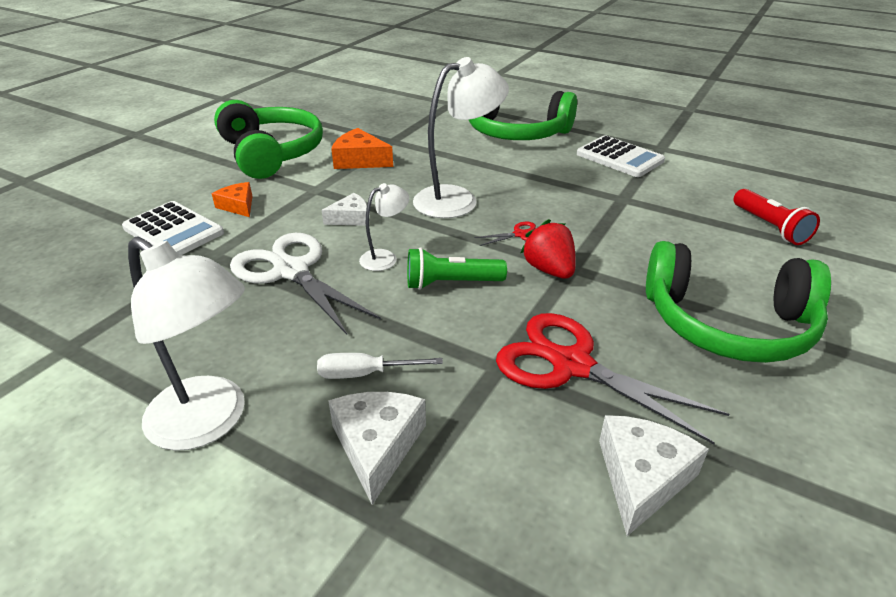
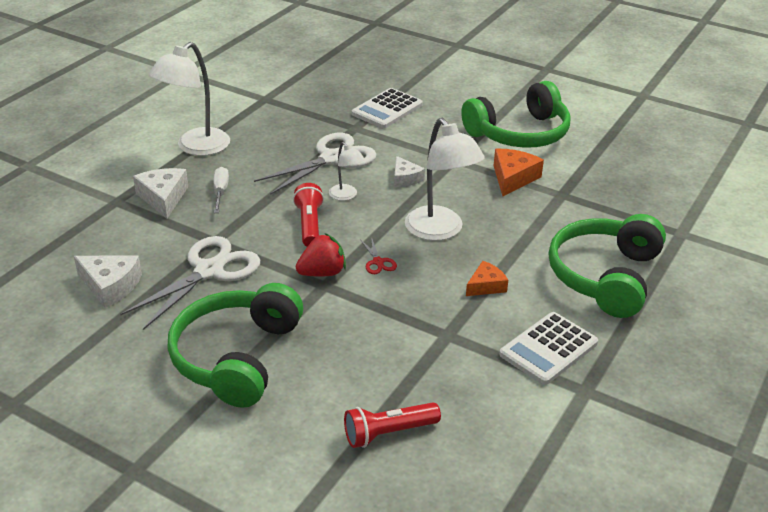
camera: 90 degrees right, 0 degrees up
orange cheese [212,182,252,217] -> orange cheese moved to [466,261,508,296]
white cheese [328,392,426,505] -> white cheese turned 105 degrees counterclockwise [133,168,188,218]
green flashlight [407,247,507,290] -> red flashlight [293,183,324,247]
red scissors [496,313,729,444] -> white scissors [121,236,260,330]

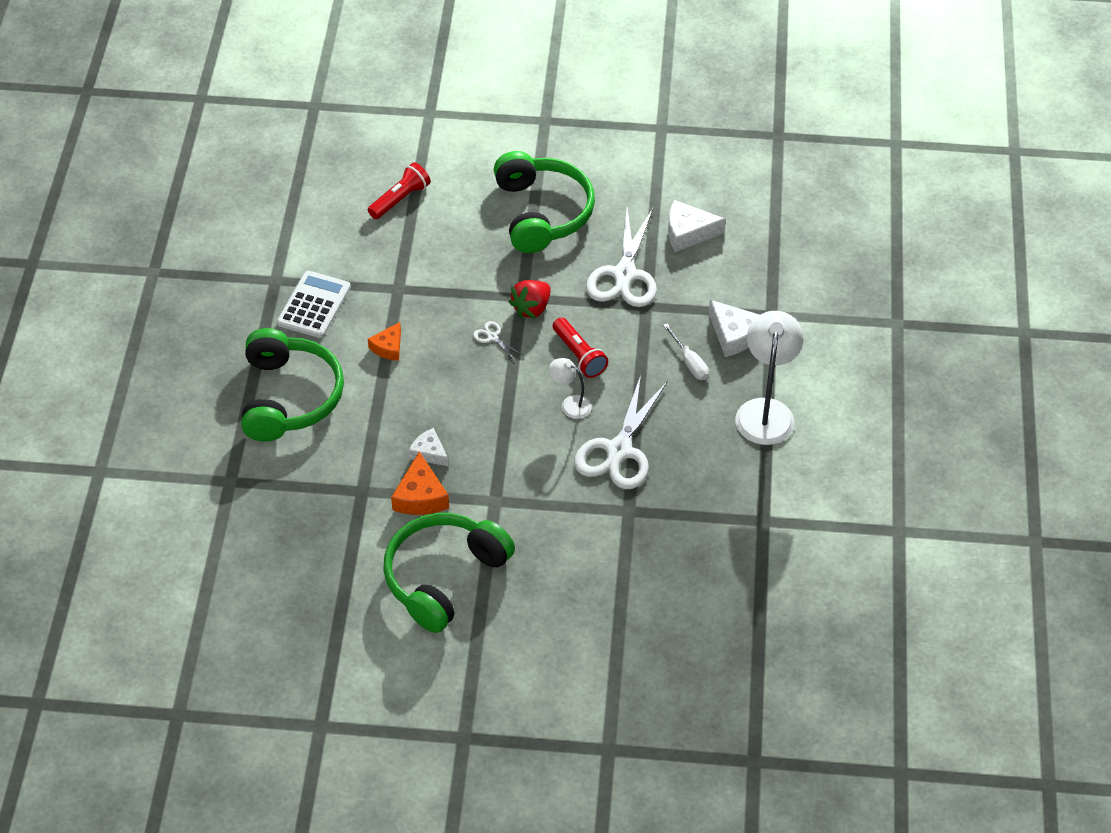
camera: 155 degrees right, 15 degrees up
white calculator [352,88,423,128] -> none
red scissors [360,237,397,274] -> white scissors [473,321,523,361]
white cheese [394,156,425,187] -> white cheese moved to [409,428,448,466]
white lamp [405,118,485,241] -> none

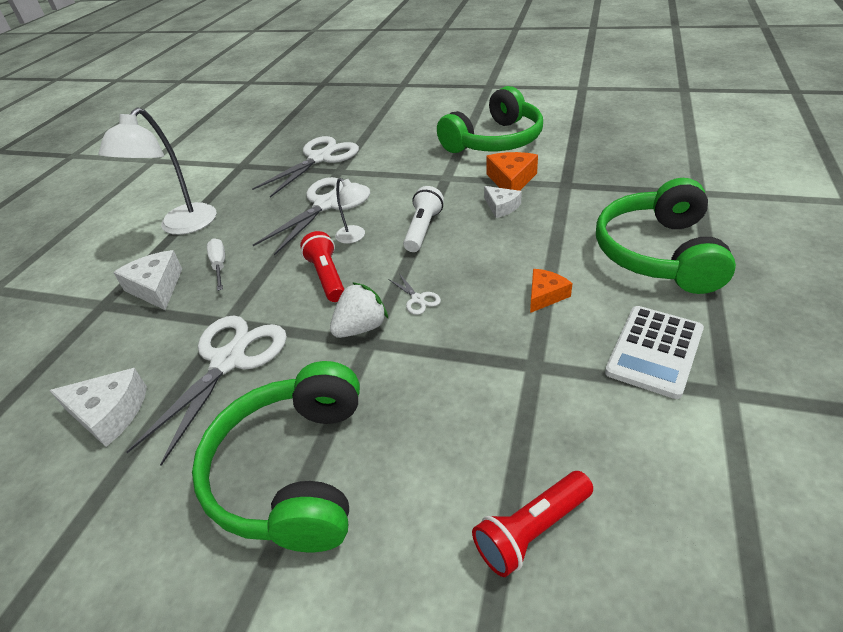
camera: 165 degrees left, 10 degrees down
red strawberry [509,280,551,319] -> white strawberry [330,282,388,338]
none -> white scissors [252,136,359,197]
none -> white flashlight [403,186,444,252]

